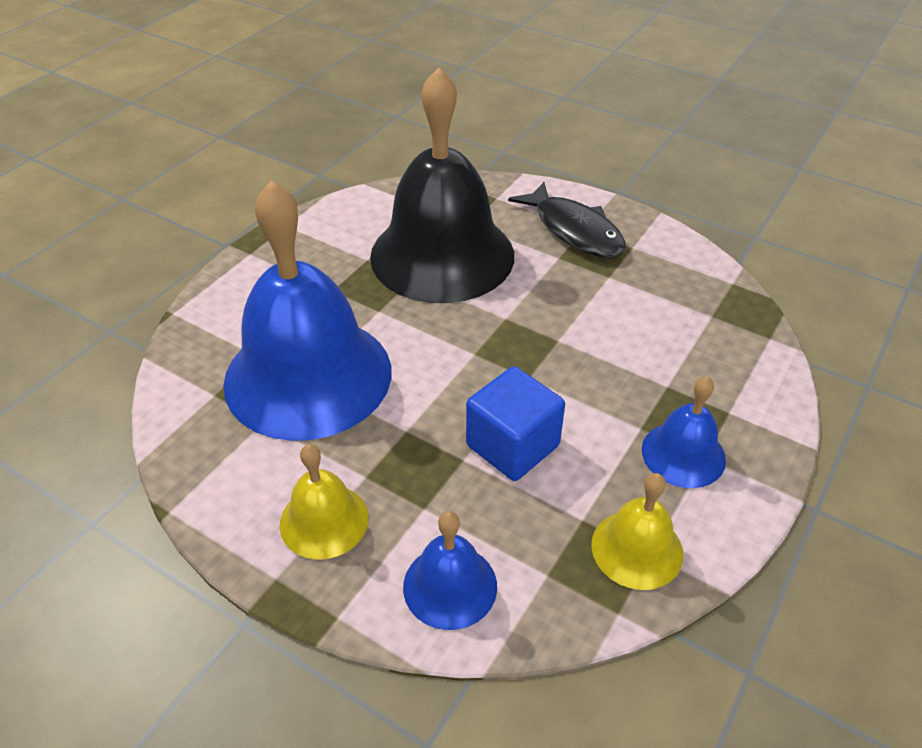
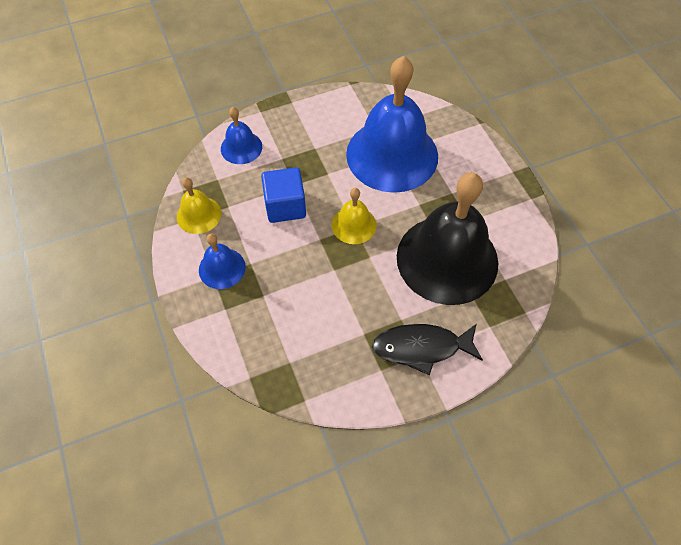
camera: 125 degrees right, 15 degrees up
yellow bell [280,444,368,560] -> yellow bell moved to [332,188,376,244]

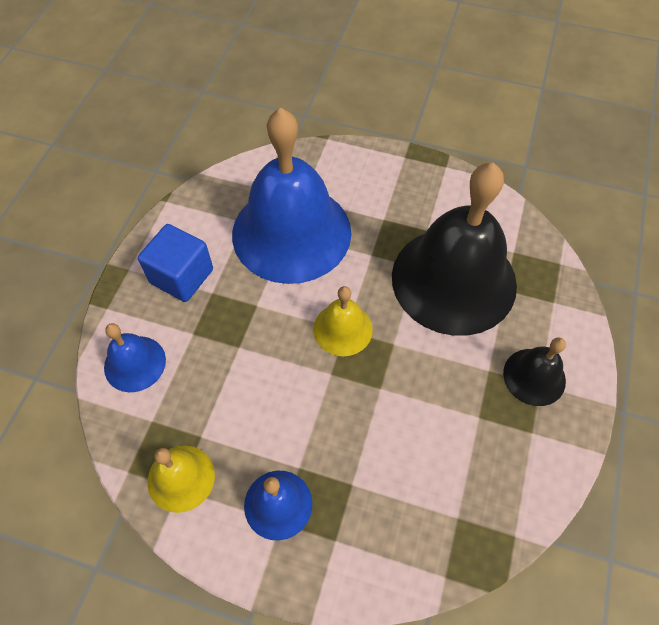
camera: 50 degrees left, 0 degrees up
blue cube [261,168,306,223] -> blue cube moved to [138,224,213,302]
black fish [372,324,483,375] -> black bell [503,337,566,406]

